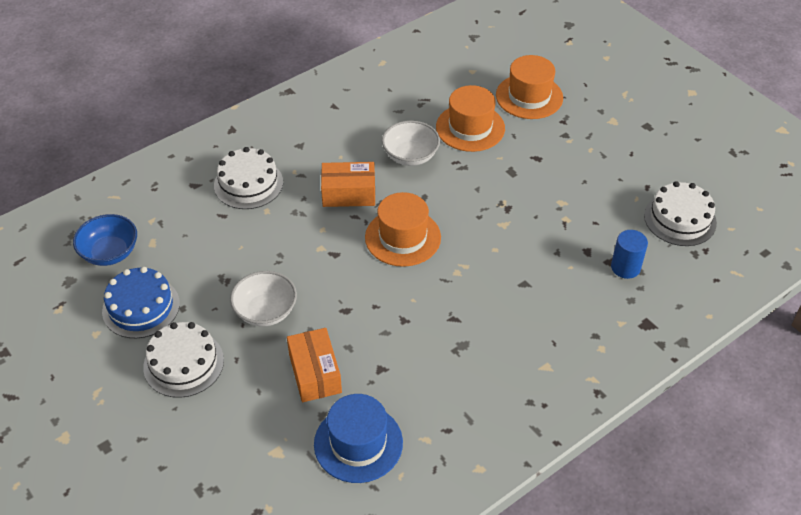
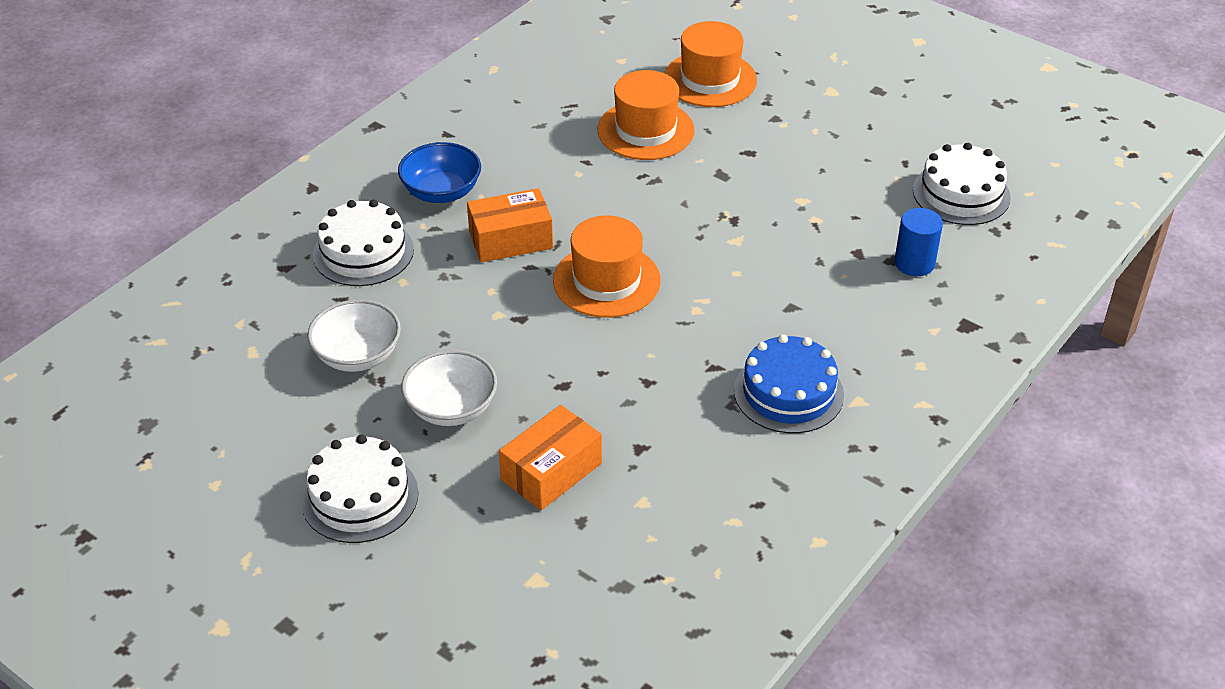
camera: 15 degrees left, 5 degrees down
blue bowl [73,214,137,266] -> blue bowl moved to [398,142,481,203]
blue cake [102,267,180,338] -> blue cake moved to [734,334,844,433]
orange box [287,328,342,402] -> orange box turned 75 degrees clockwise [499,405,602,510]
blue hat [314,394,403,483] -> none
white bowl [382,121,440,166] -> white bowl moved to [307,299,401,372]

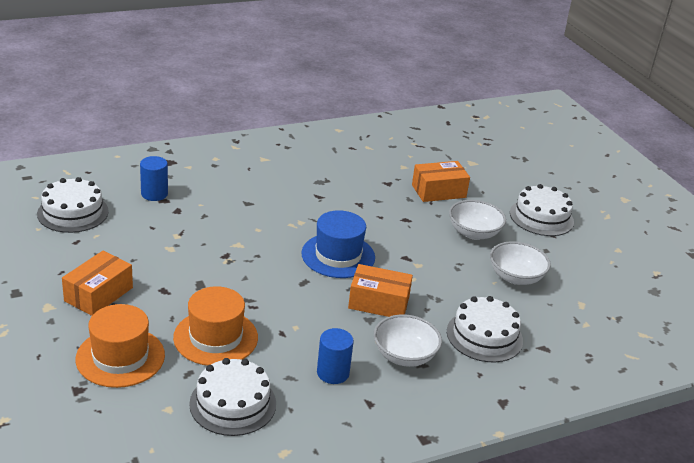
camera: 155 degrees left, 10 degrees down
blue bowl [398,142,481,203] -> white bowl [374,314,442,367]
orange hat [553,215,661,318] -> blue hat [302,210,375,278]
blue cake [734,334,844,433] -> none
none -> orange box [62,251,133,316]
none -> white cake [189,358,276,436]
none -> blue cylinder [317,328,354,384]

